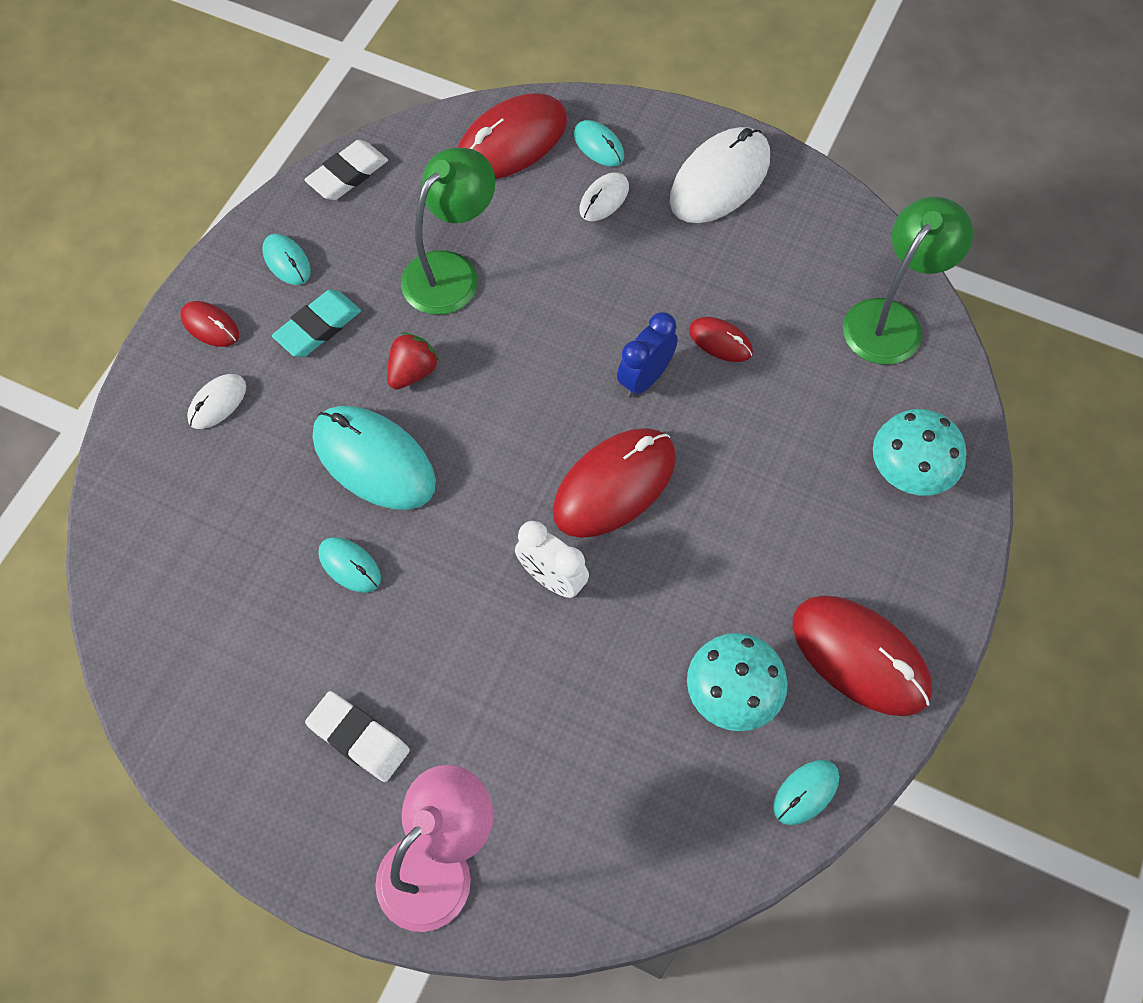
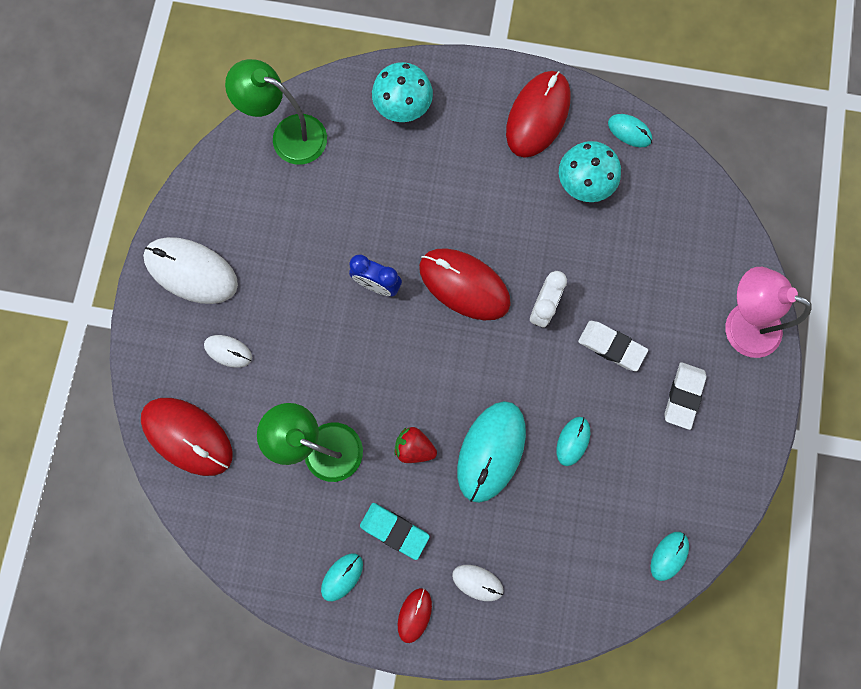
camera: 105 degrees left, 15 degrees up
white eraser [304,140,388,200] -> white eraser moved to [578,321,648,371]
turquoise mouse [574,120,624,166] -> turquoise mouse moved to [651,532,689,581]
red mouse [689,317,753,362] -> none

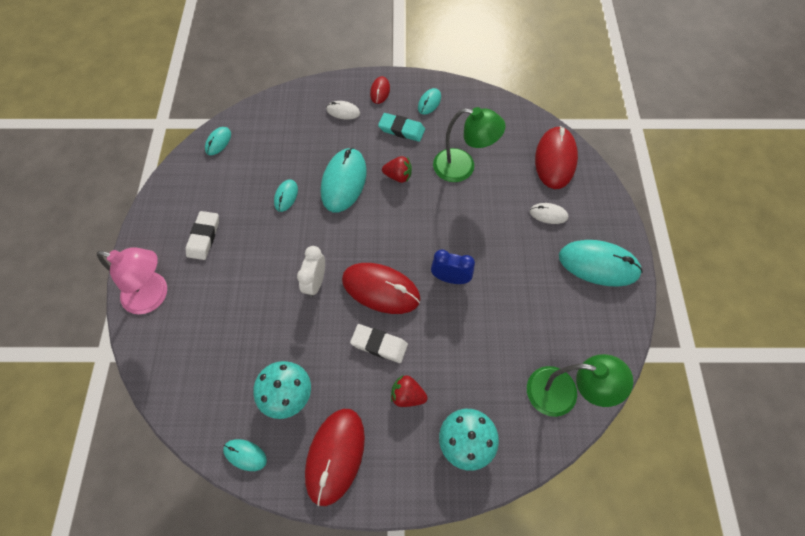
camera: 170 degrees right, 15 degrees down
red mouse [141,398,233,476] -> red mouse turned 75 degrees clockwise [535,126,578,189]
white mouse [143,237,238,304] -> turquoise mouse [559,240,643,287]
white eraser [578,321,648,371] -> white eraser moved to [350,324,408,363]
none -> red strawberry [391,375,428,407]

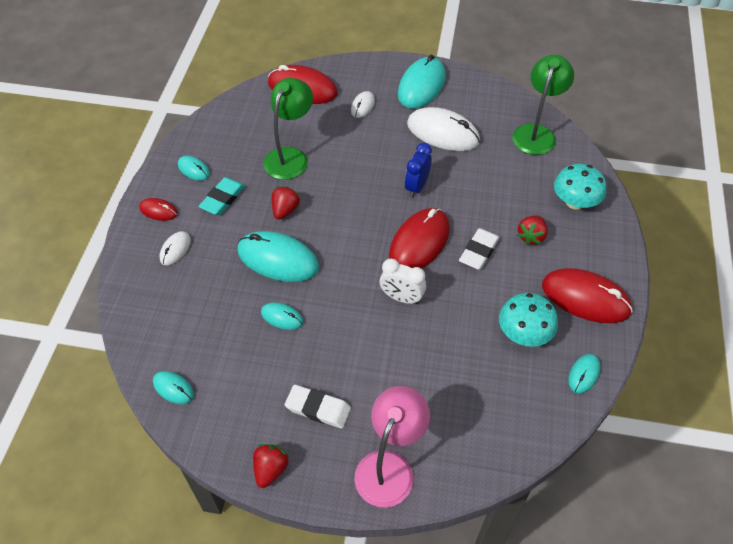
camera: 80 degrees left, 10 degrees down
none -> red strawberry [253,444,289,488]
none -> white mouse [407,107,480,151]

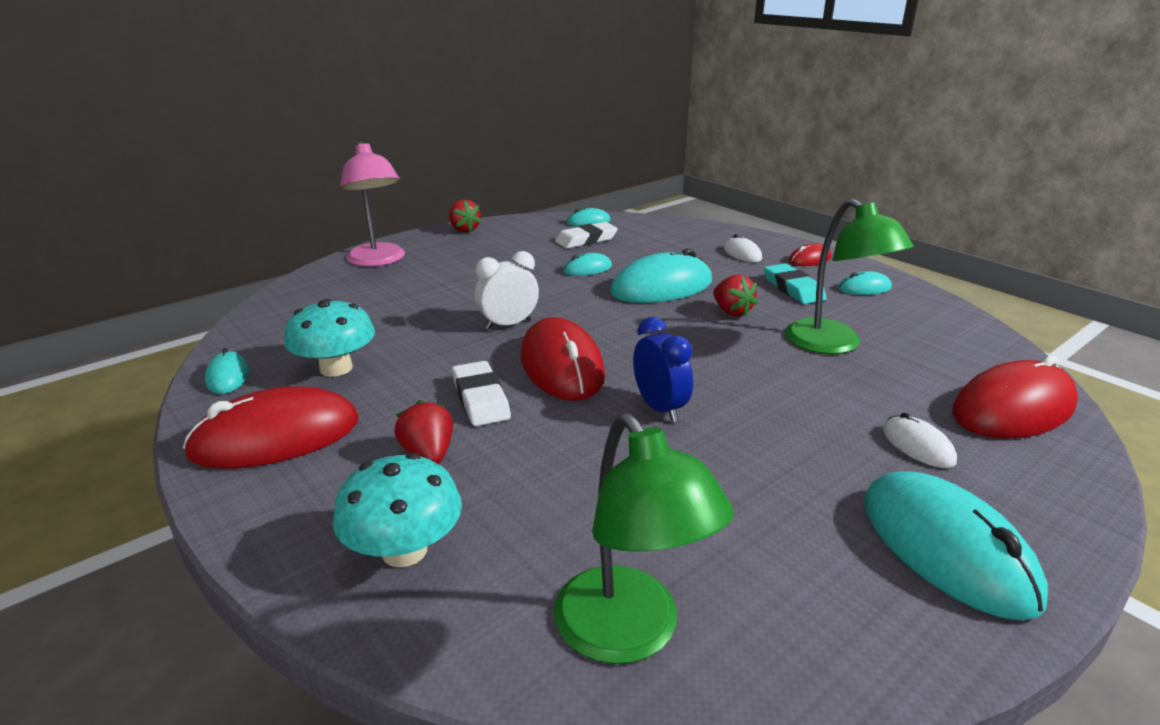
camera: 130 degrees right, 25 degrees down
white eraser [285,385,351,429] -> white eraser moved to [555,222,618,249]
white mouse [407,107,480,151] -> none

